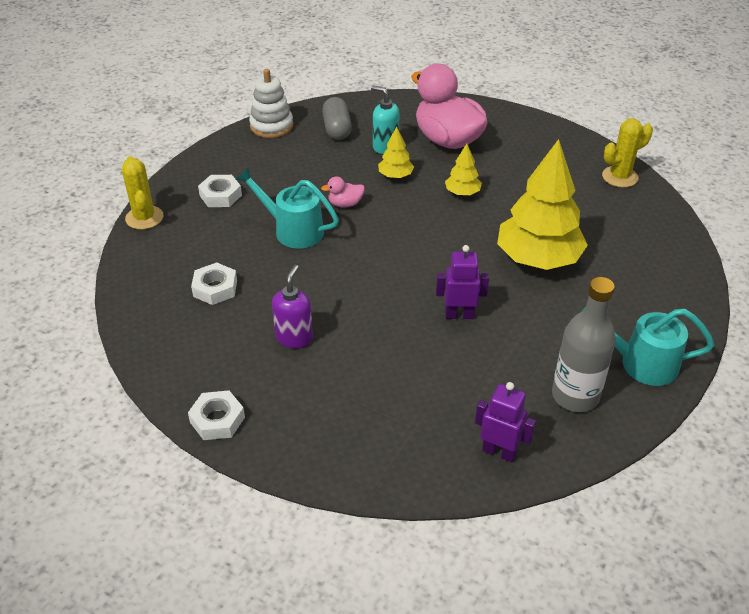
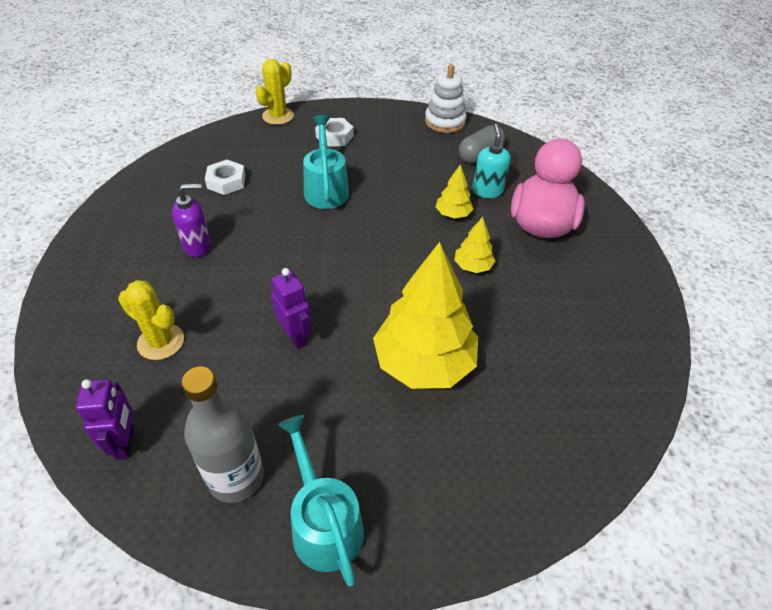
camera: 55 degrees right, 5 degrees up
white nut [188,390,245,440] -> none
pink duck [321,176,365,207] -> none
yellow cactus [602,118,653,187] -> yellow cactus moved to [118,280,184,360]

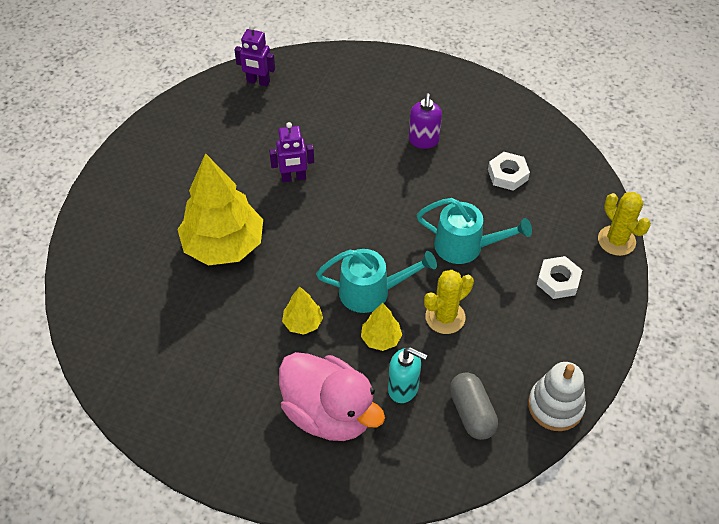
camera: 115 degrees right, 5 degrees up
yellow cactus [118,280,184,360] -> yellow cactus moved to [424,270,474,334]
grey bottle [182,367,264,503] -> none
turquoise watering can [278,415,364,587] -> turquoise watering can moved to [316,249,437,313]

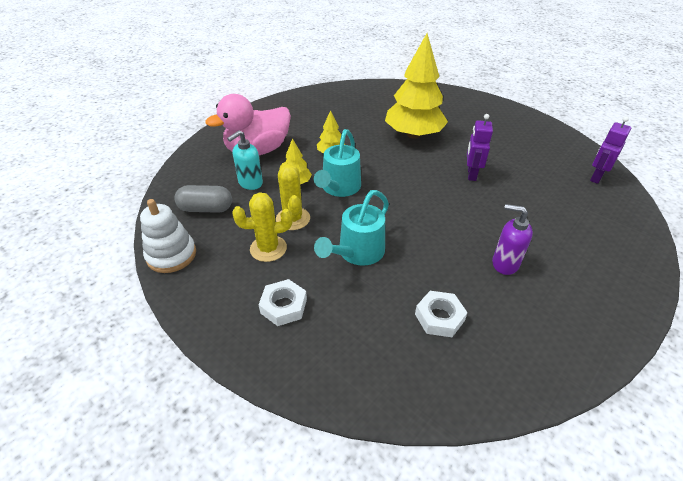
camera: 110 degrees right, 10 degrees down
yellow cactus [598,192,651,256] -> yellow cactus moved to [233,192,292,262]

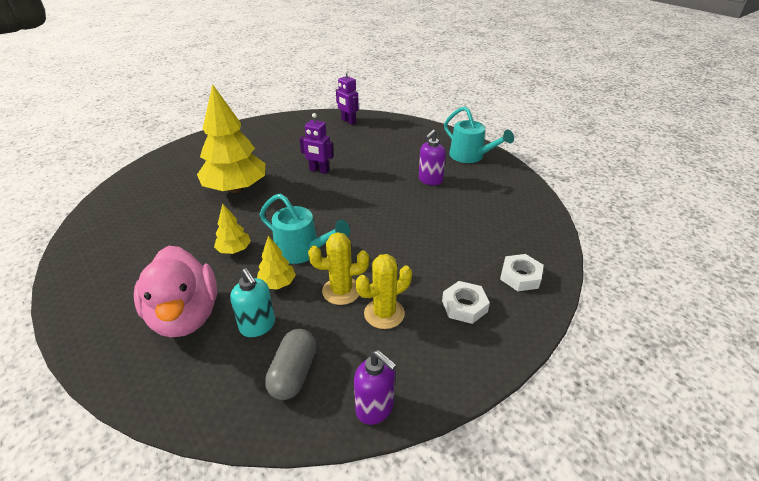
camera: 80 degrees left, 5 degrees down
white stacking toy [140,199,196,273] -> purple soap dispenser [354,350,397,425]
yellow cactus [233,192,292,262] -> yellow cactus turned 60 degrees clockwise [356,254,412,329]
turquoise watering can [314,190,389,266] -> turquoise watering can moved to [444,106,514,163]
white nut [415,291,468,337] -> white nut moved to [500,254,544,291]

